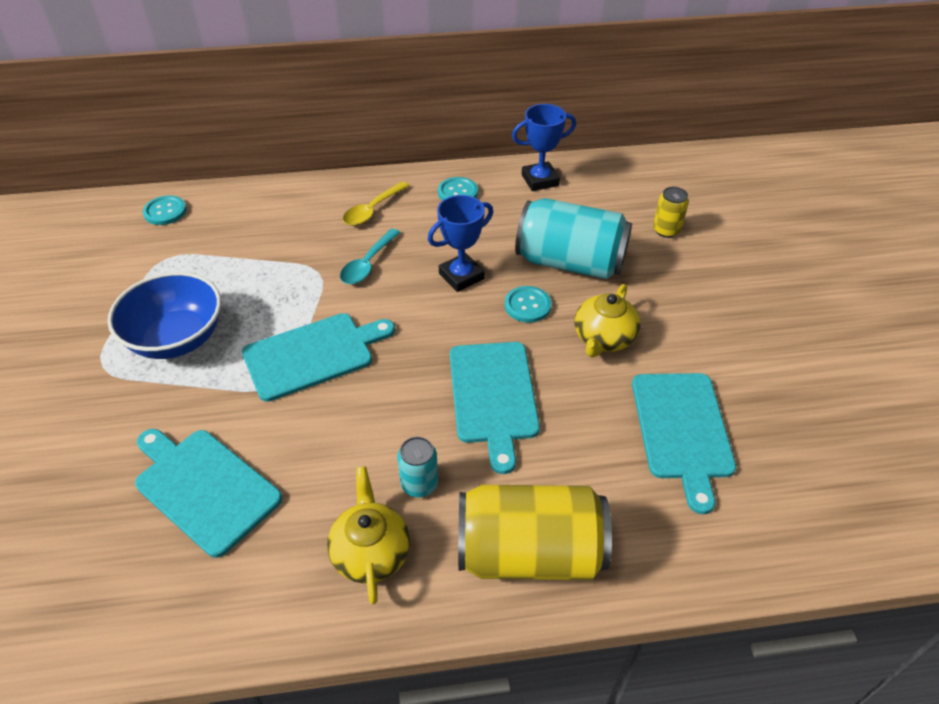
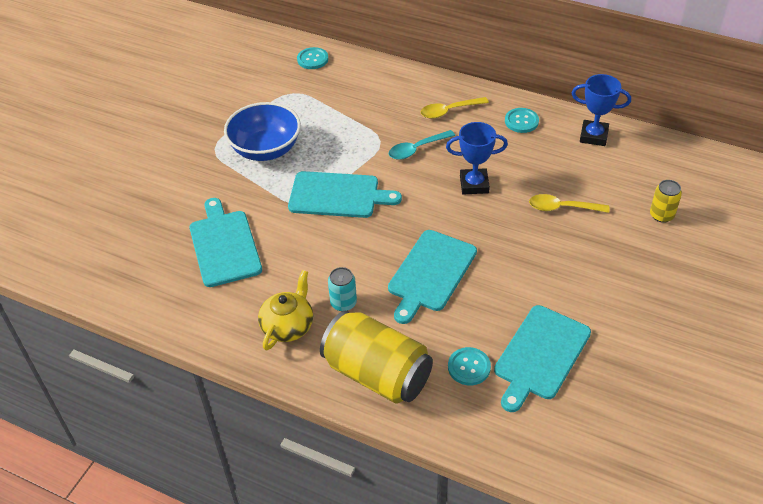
camera: 35 degrees right, 0 degrees up
turquoise button [505,286,551,323] -> turquoise button moved to [448,347,491,385]
turquoise can [515,198,632,279] -> yellow spoon [529,194,610,213]
yellow teapot [575,284,641,357] -> none

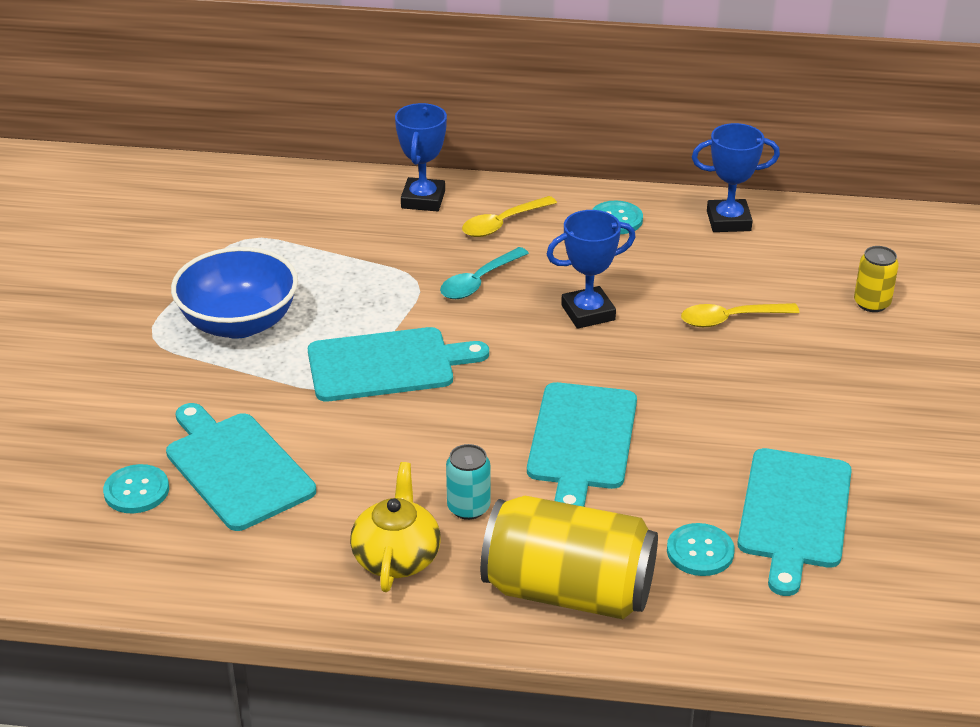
camera: 20 degrees left, 10 degrees down
turquoise button [297,47,328,69] -> turquoise button moved to [103,464,169,513]
none -> blue trophy [395,103,447,211]

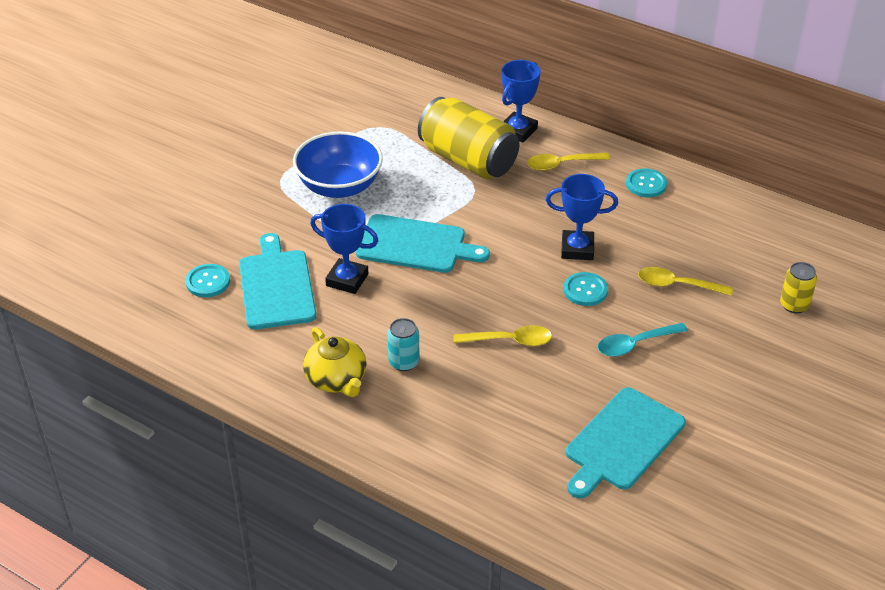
camera: 25 degrees right, 5 degrees up
yellow teapot [350,462,441,592] -> yellow teapot turned 120 degrees clockwise [303,327,367,397]
turquoise spoon [440,247,529,299] -> turquoise spoon moved to [598,323,688,357]
yellow can [480,496,658,619] -> yellow can moved to [418,97,520,179]
turquoise cutting board [527,382,637,507] -> yellow spoon [454,325,552,346]
turquoise button [667,523,735,576] -> turquoise button moved to [564,272,608,306]
blue trophy [692,123,780,232] -> blue trophy moved to [310,204,378,294]

